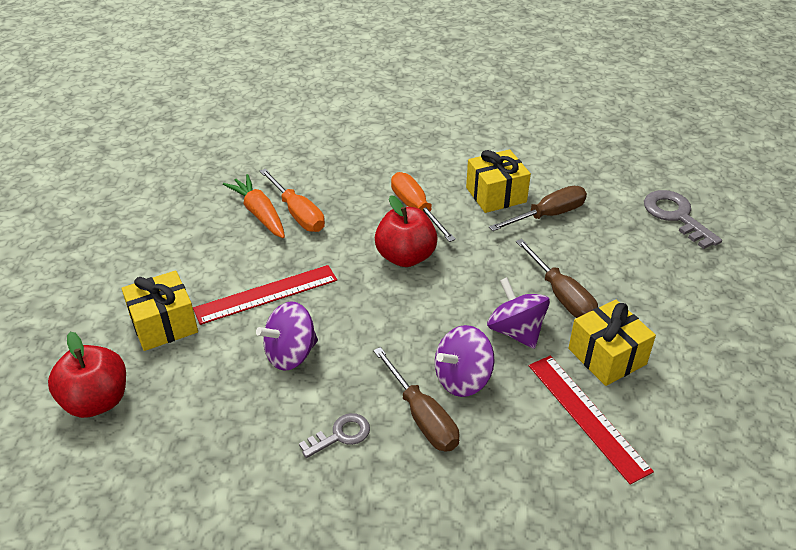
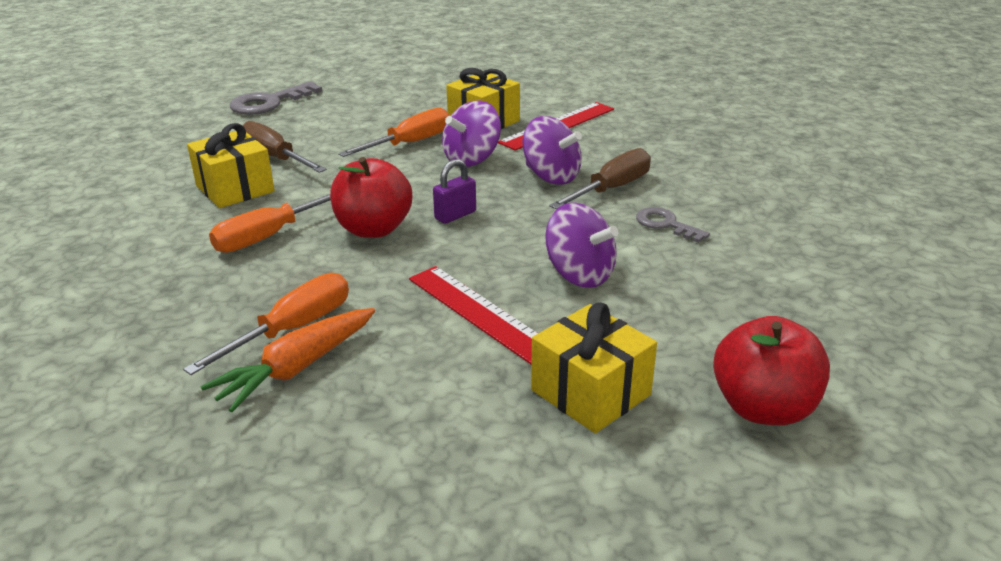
camera: 105 degrees left, 10 degrees down
brown screwdriver [516,239,598,318] -> orange screwdriver [338,108,450,157]
none -> purple padlock [433,159,476,224]

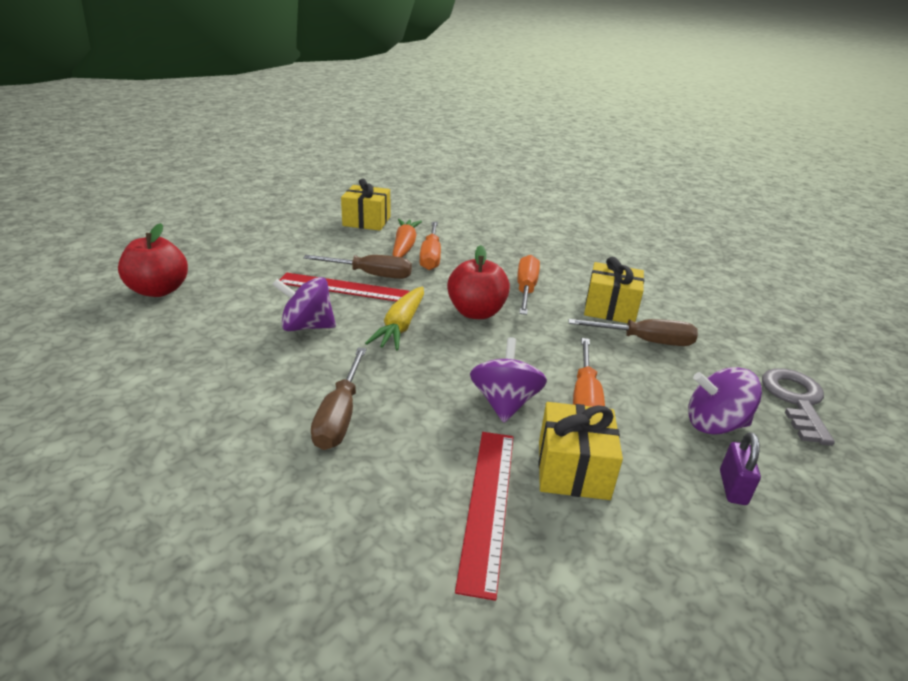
camera: 140 degrees right, 0 degrees up
purple padlock [433,159,476,224] -> purple padlock moved to [720,432,761,505]
purple spinning top [522,116,582,185] -> purple spinning top moved to [688,367,762,435]
yellow gift [531,303,657,433] -> yellow gift moved to [341,178,390,231]
grey key [636,207,710,243] -> none
none -> brown screwdriver [303,255,412,279]
none -> yellow carrot [365,287,424,351]

